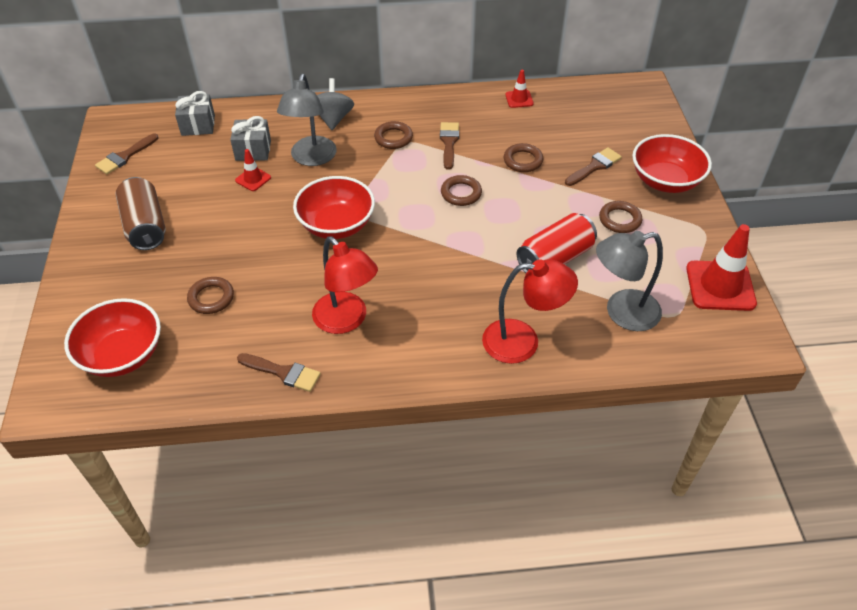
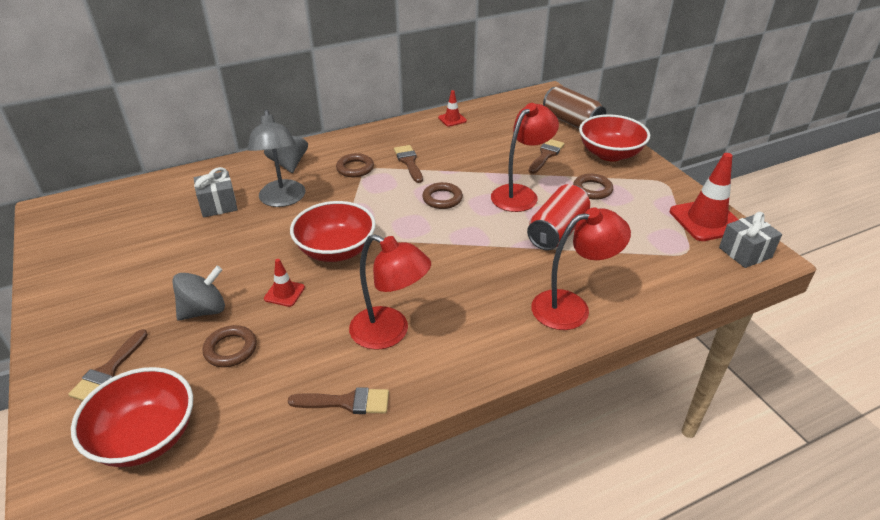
camera: 20 degrees left, 10 degrees down
brown brush [95,134,158,174] -> brown brush moved to [69,329,148,401]
brown can [115,177,166,250] -> brown can moved to [543,85,606,129]
grey gift [175,91,215,136] -> grey gift moved to [719,212,782,268]
red traffic cone [235,149,271,191] -> red traffic cone moved to [264,259,305,307]
brown ring [504,143,543,172] -> none
grey lamp [596,231,663,331] -> none
none -> grey spinning top [172,266,225,321]
none -> red lamp [491,103,559,212]

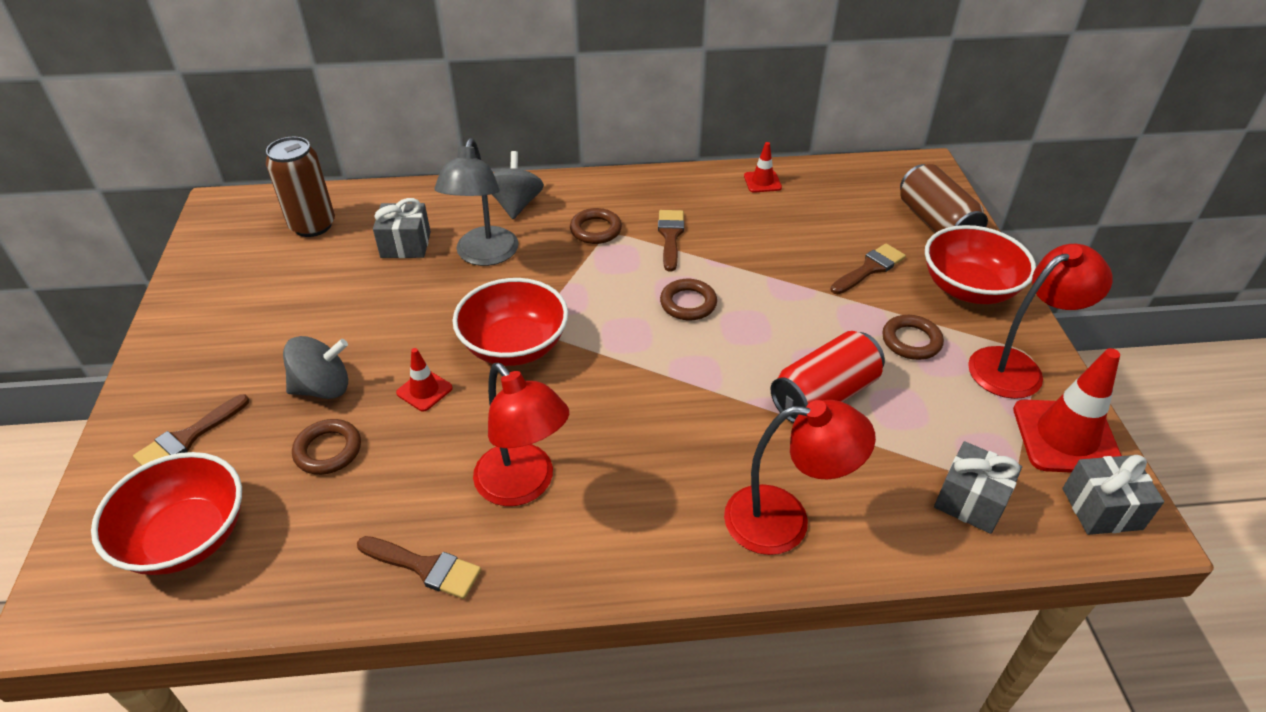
camera: 20 degrees right, 5 degrees up
red lamp [491,103,559,212] -> red lamp moved to [968,244,1113,399]
none -> brown can [266,137,335,237]
none -> grey gift [934,441,1022,534]

